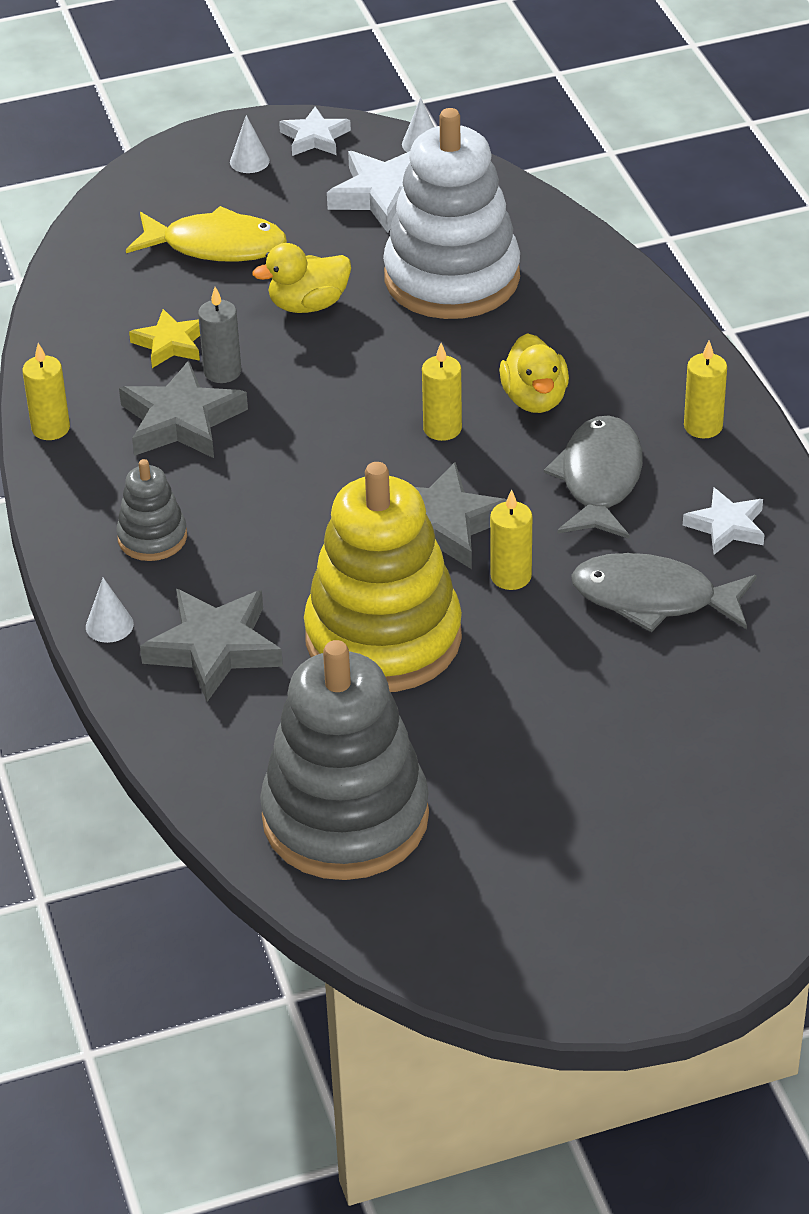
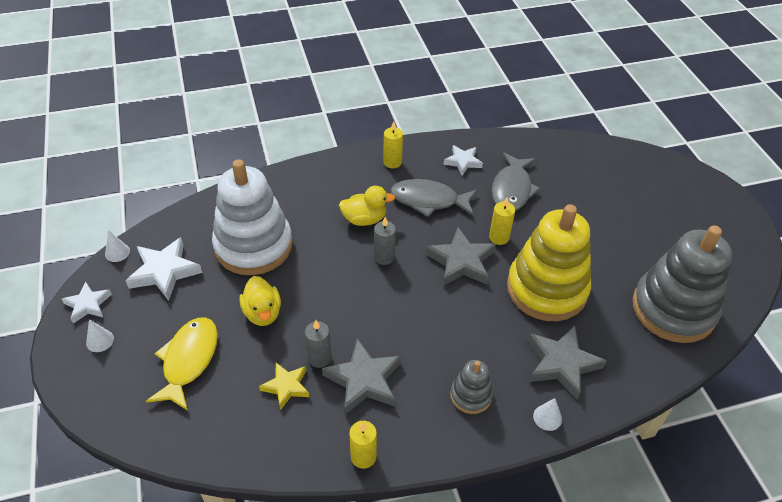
camera: 90 degrees left, 5 degrees up
yellow candle [422,343,462,441] -> grey candle [374,217,396,265]

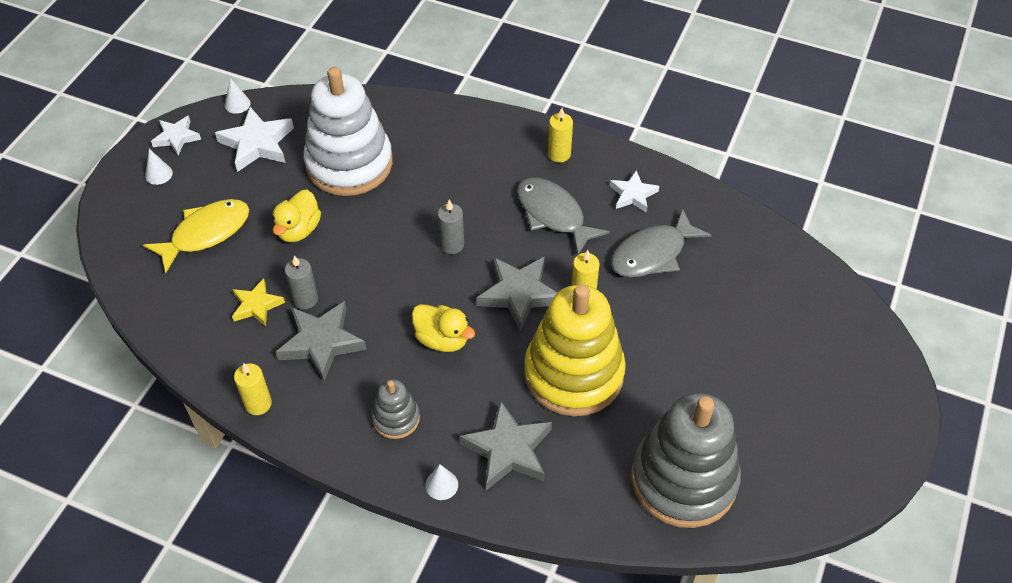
camera: 40 degrees right, 5 degrees up
yellow duck [339,186,395,226] -> yellow duck moved to [412,304,475,352]

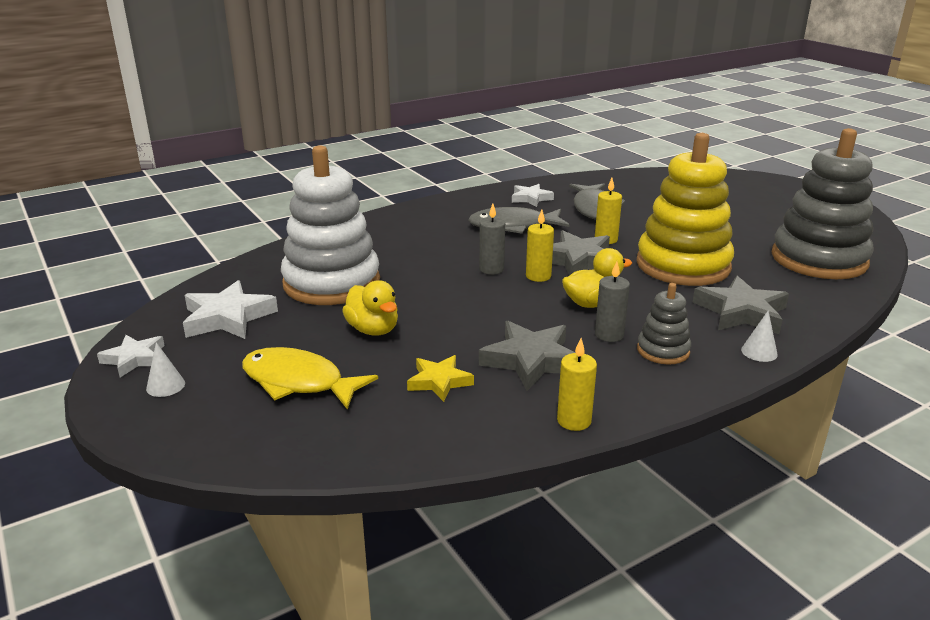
camera: 55 degrees left, 25 degrees down
yellow fish [143,199,249,273] -> yellow fish turned 60 degrees counterclockwise [242,347,378,410]
white cone [225,78,251,114] -> none
grey candle [285,255,318,309] -> grey candle moved to [595,261,630,342]
yellow candle [548,108,573,163] -> yellow candle moved to [526,210,554,282]

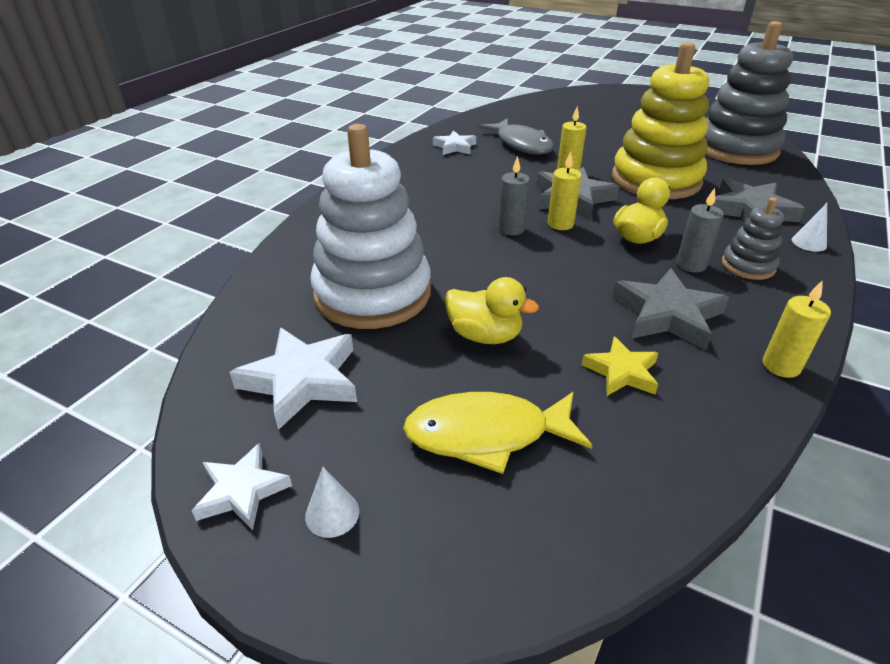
camera: 30 degrees left, 10 degrees up
grey fish [468,207,569,234] -> none

